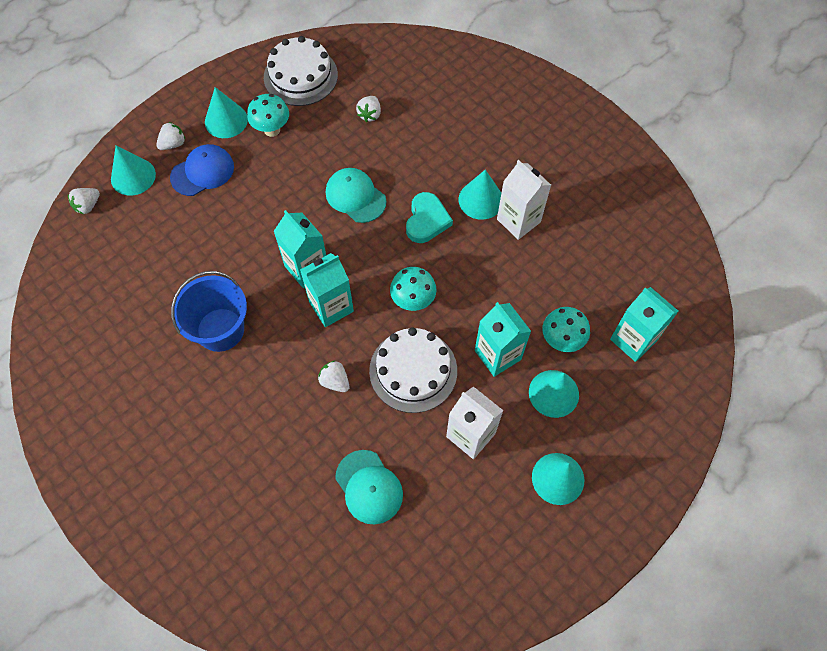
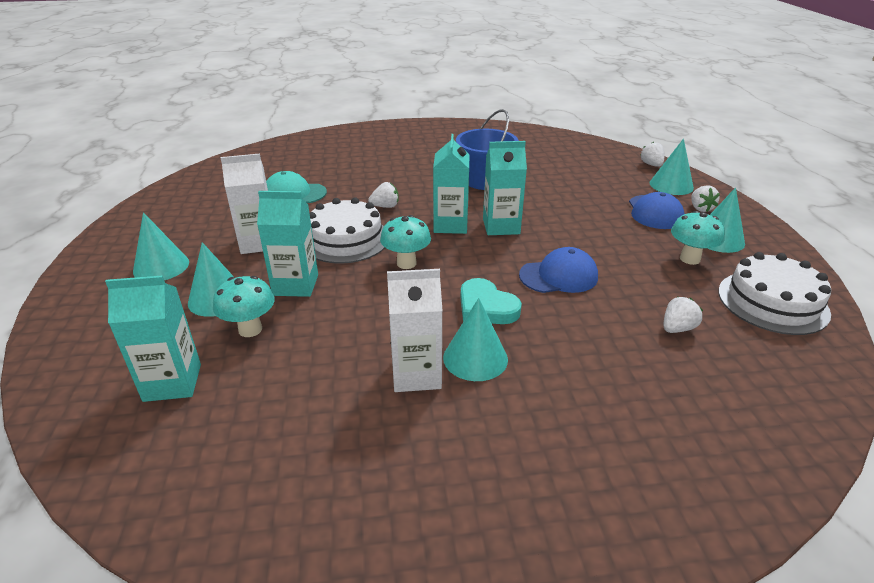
camera: 125 degrees right, 30 degrees down
turquoise cap [326,168,386,223] -> blue cap [519,247,598,293]
white strawberry [356,96,381,122] -> white strawberry turned 90 degrees clockwise [664,297,703,333]

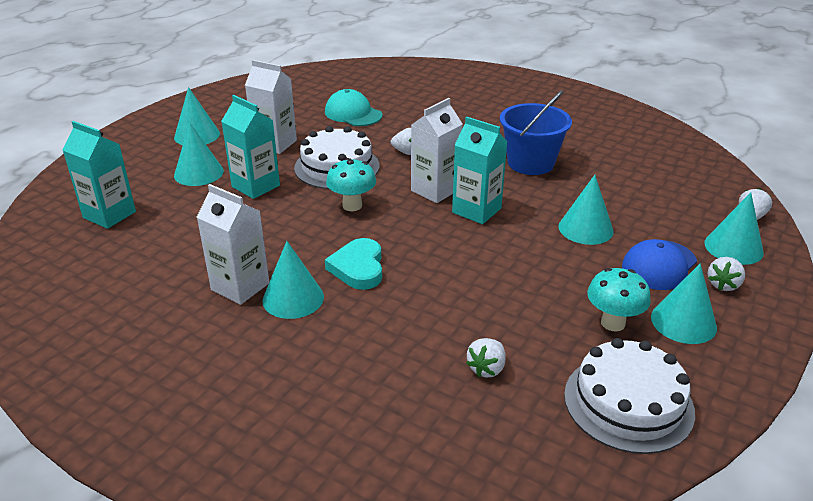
camera: 40 degrees right, 0 degrees up
turquoise mushroom [213,276,275,337] -> none
turquoise carton [433,134,469,234] -> white carton [411,98,462,203]
blue cap [519,247,598,293] -> none
white strawberry [664,297,703,333] -> white strawberry turned 120 degrees clockwise [466,338,505,378]
none -> turquoise cone [558,175,614,245]

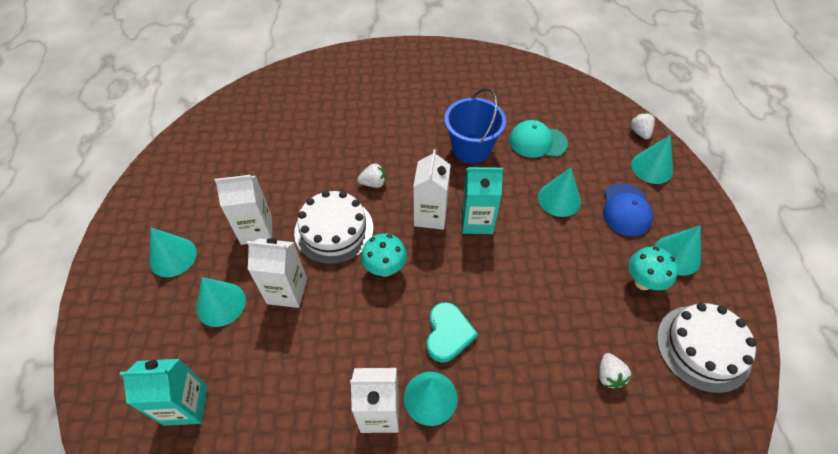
camera: 35 degrees left, 20 degrees up
turquoise carton [221,95,280,199] -> white carton [247,238,307,308]
turquoise cap [325,89,383,126] -> turquoise cap moved to [509,120,568,158]
turquoise heart [325,238,382,290] -> turquoise heart turned 135 degrees counterclockwise [427,302,478,362]
white strawberry [707,257,745,291] -> none

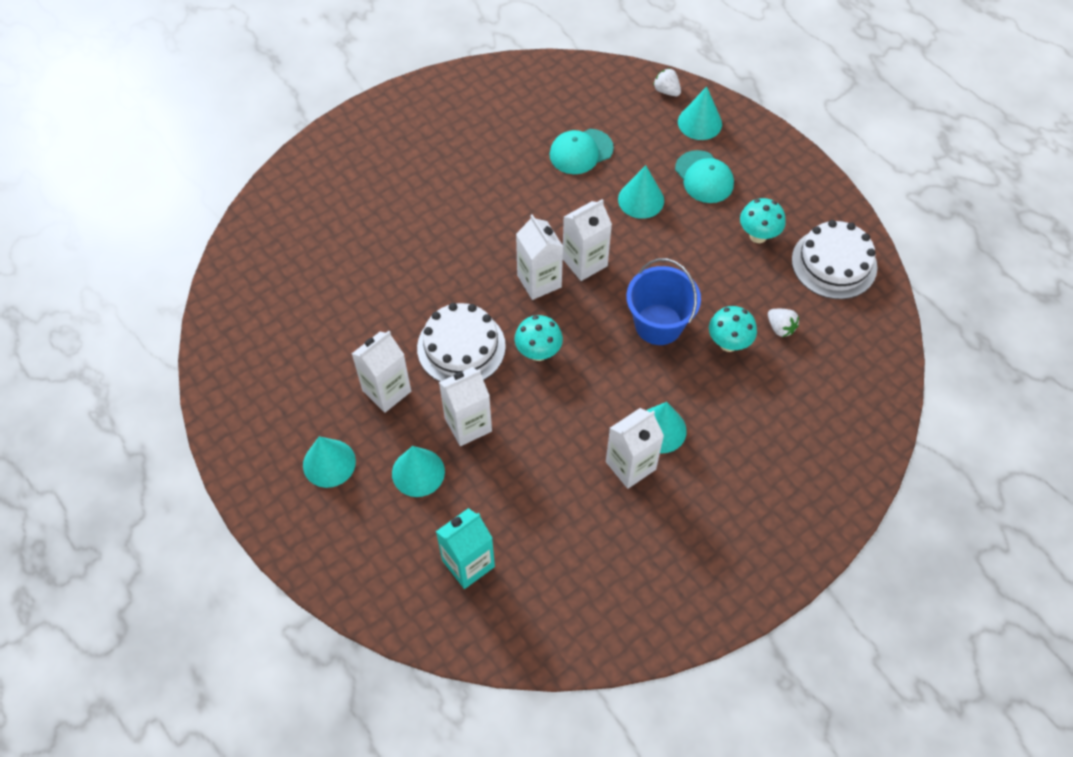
camera: 35 degrees left, 5 degrees up
white strawberry [357,163,386,188] -> none
turquoise heart [427,302,478,362] -> none
blue bucket [445,88,506,163] -> blue bucket moved to [626,258,701,345]
turquoise carton [462,167,503,234] -> white carton [563,199,612,281]
blue cap [603,183,653,236] -> turquoise cap [675,150,734,203]
turquoise cone [654,225,701,275] -> none
none -> turquoise mushroom [709,306,757,352]

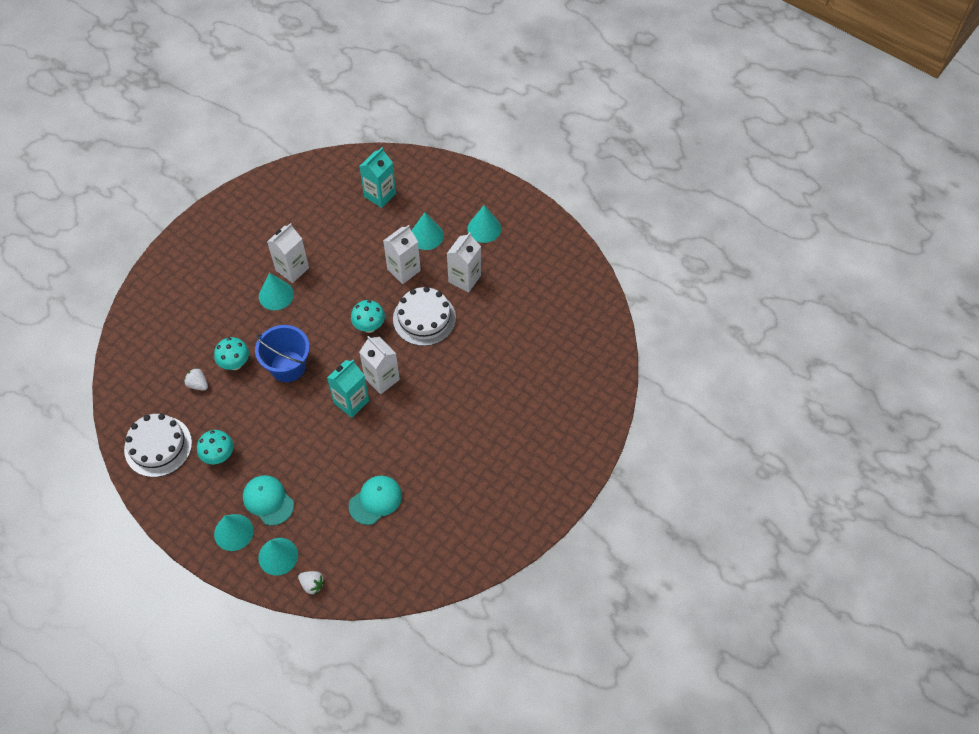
camera: 165 degrees right, 0 degrees up
white carton [563,199,612,281] -> turquoise carton [327,360,369,418]
turquoise cone [618,165,664,219] -> turquoise cone moved to [214,514,254,551]

